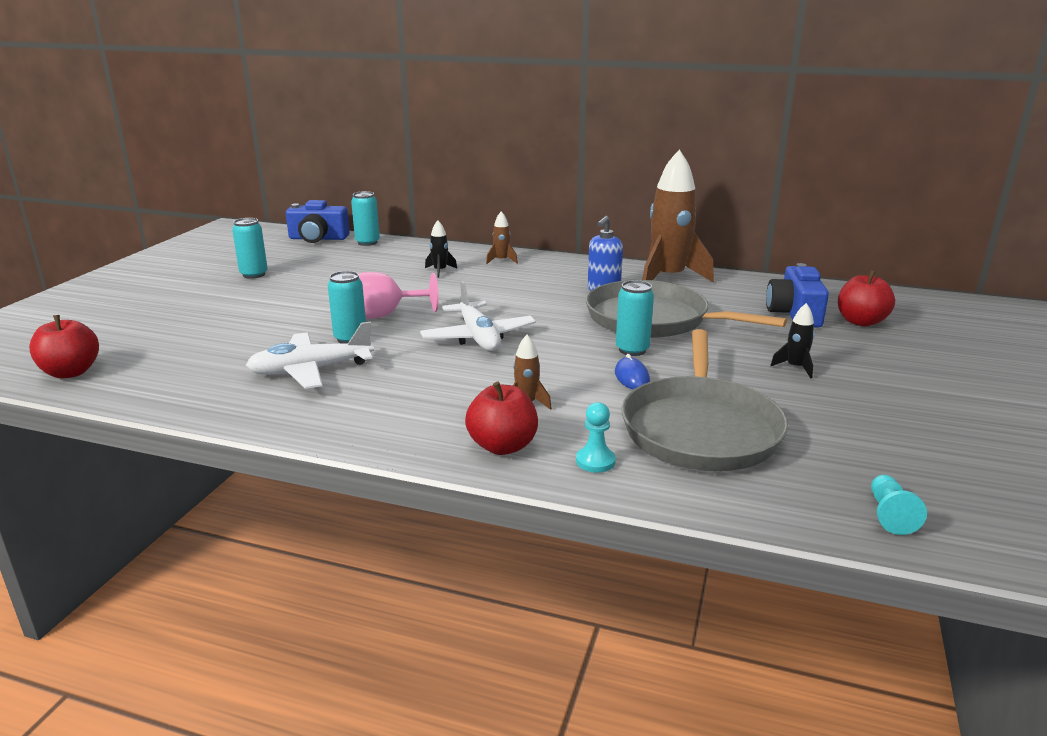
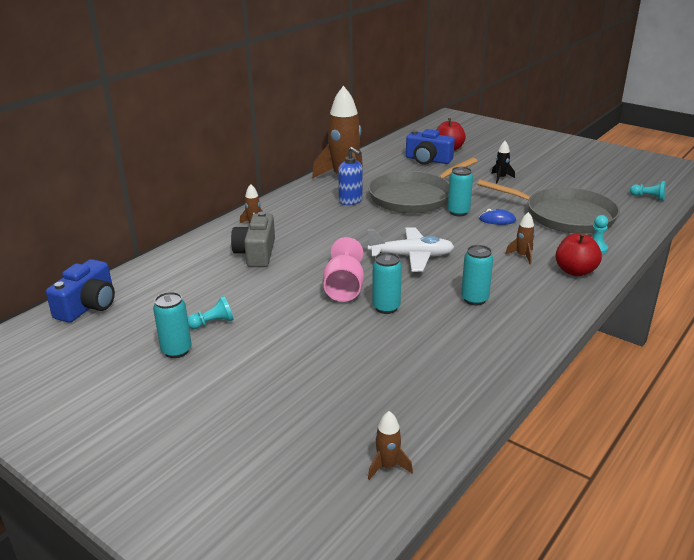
camera: 70 degrees left, 5 degrees up
red apple [29,315,99,378] -> brown rocket [368,411,413,480]
white plane [246,322,374,389] -> none
turquoise can [351,191,380,246] -> turquoise can moved to [461,245,493,305]
black rocket [425,220,457,278] -> grey camera [231,212,275,267]
none -> turquoise pawn [188,296,233,329]

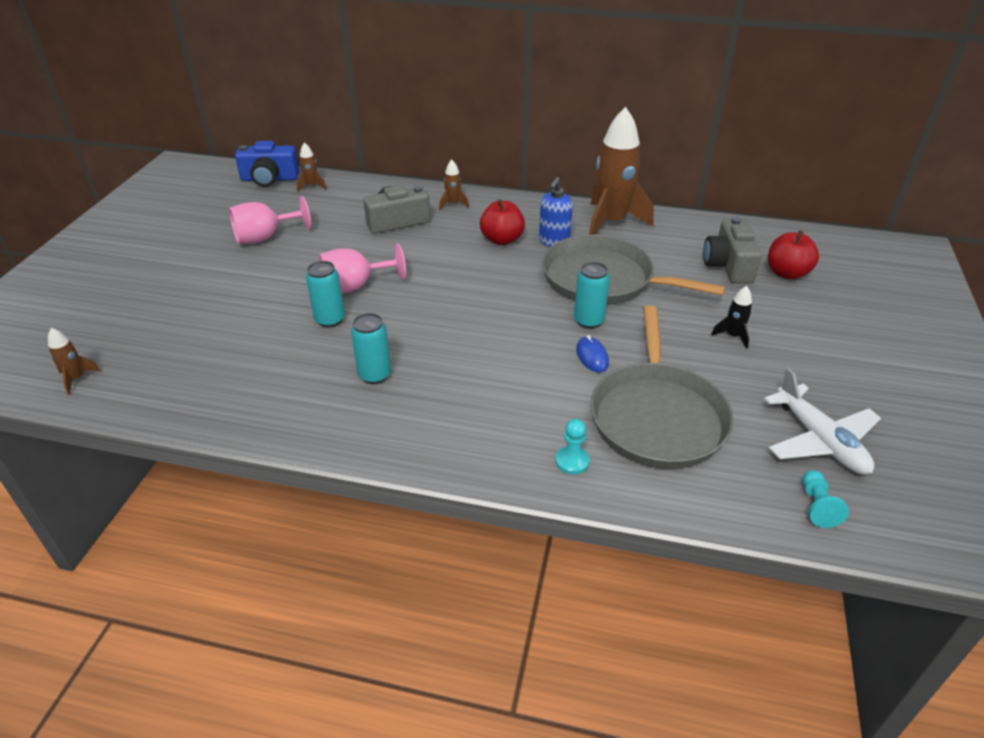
camera: 65 degrees right, 10 degrees up
turquoise can [153,292,192,358] -> none
turquoise pawn [188,296,233,329] -> pink goblet [229,196,311,244]
white plane [368,227,454,272] -> white plane moved to [764,368,881,475]
blue camera [406,129,455,165] -> grey camera [703,217,762,283]
brown rocket [505,212,535,265] -> brown rocket moved to [297,142,327,191]
red apple [556,233,602,276] -> red apple moved to [480,199,525,245]

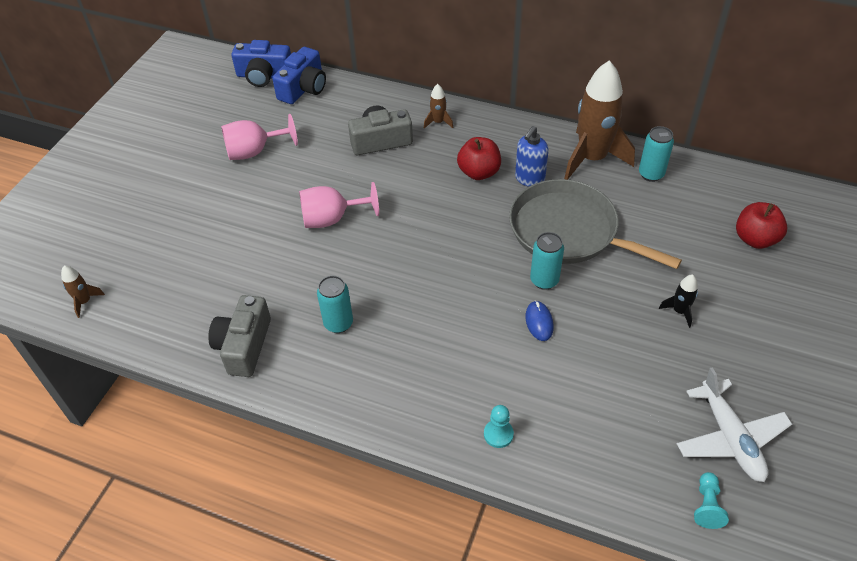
camera: 10 degrees right, 10 degrees up
brown rocket [297,142,327,191] -> blue camera [272,47,326,104]
turquoise can [306,261,345,328] -> turquoise can moved to [639,126,674,182]
grey pan [590,306,734,469] -> none
grey camera [703,217,762,283] -> grey camera moved to [208,295,271,377]

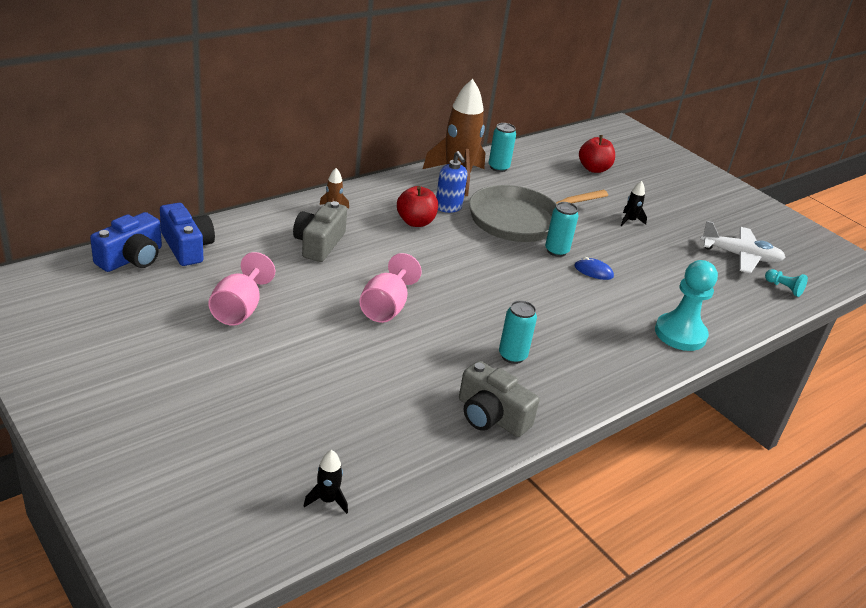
camera: 65 degrees left, 15 degrees down
brown rocket [61,266,105,318] -> black rocket [304,450,348,514]
turquoise pawn [484,405,514,448] -> turquoise pawn [655,260,718,351], size x2.08

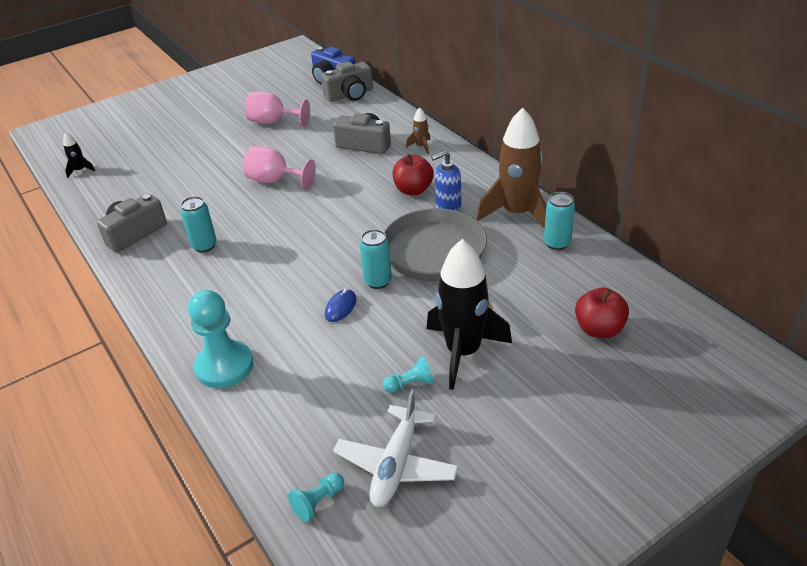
camera: 100 degrees right, 5 degrees up
blue camera [160,203,215,266] -> grey camera [321,61,373,102]
black rocket [621,181,647,226] -> black rocket [426,239,512,390], size x2.36
none -> turquoise pawn [383,355,434,393]

